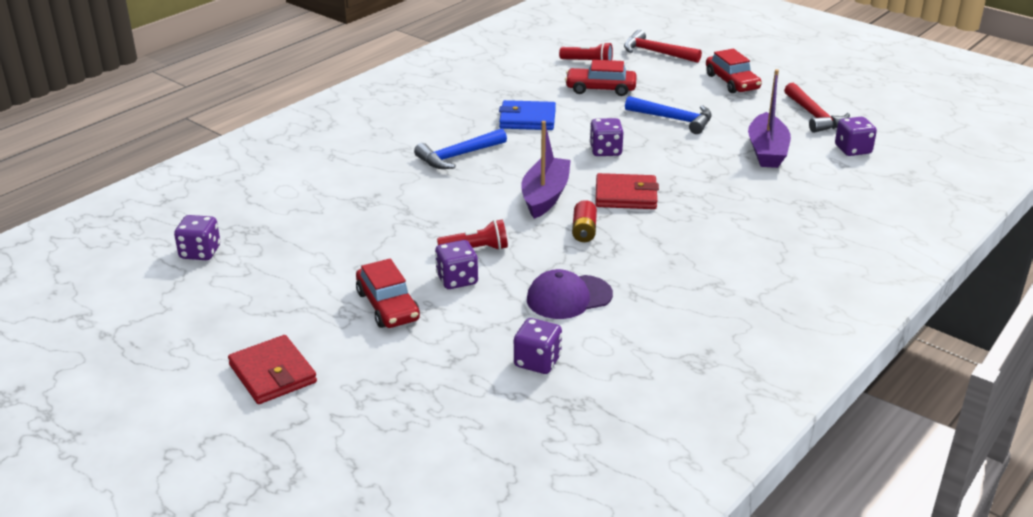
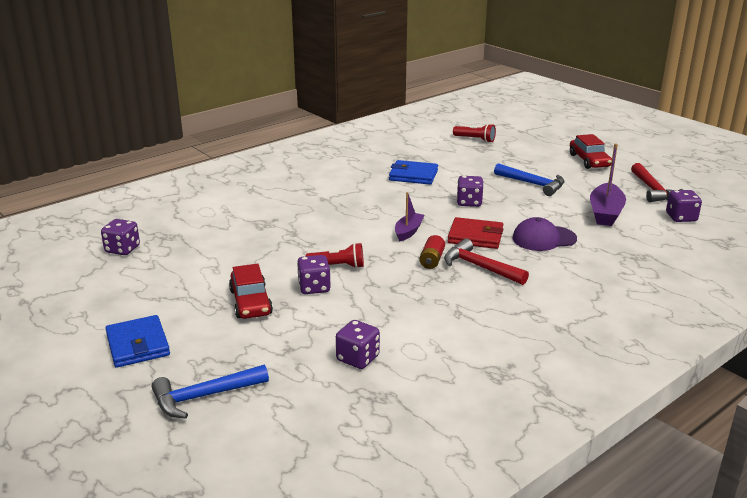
camera: 10 degrees right, 5 degrees down
red wallet [228,335,317,404] -> blue wallet [105,315,170,368]
blue hammer [414,128,507,169] -> blue hammer moved to [152,365,269,418]
purple boat [521,121,571,219] -> purple boat [395,192,425,242], size x0.62
purple cap [527,269,613,319] -> purple cap moved to [513,217,577,251]
red car [565,60,637,96] -> none
red hammer [624,30,702,63] -> red hammer moved to [444,239,529,285]

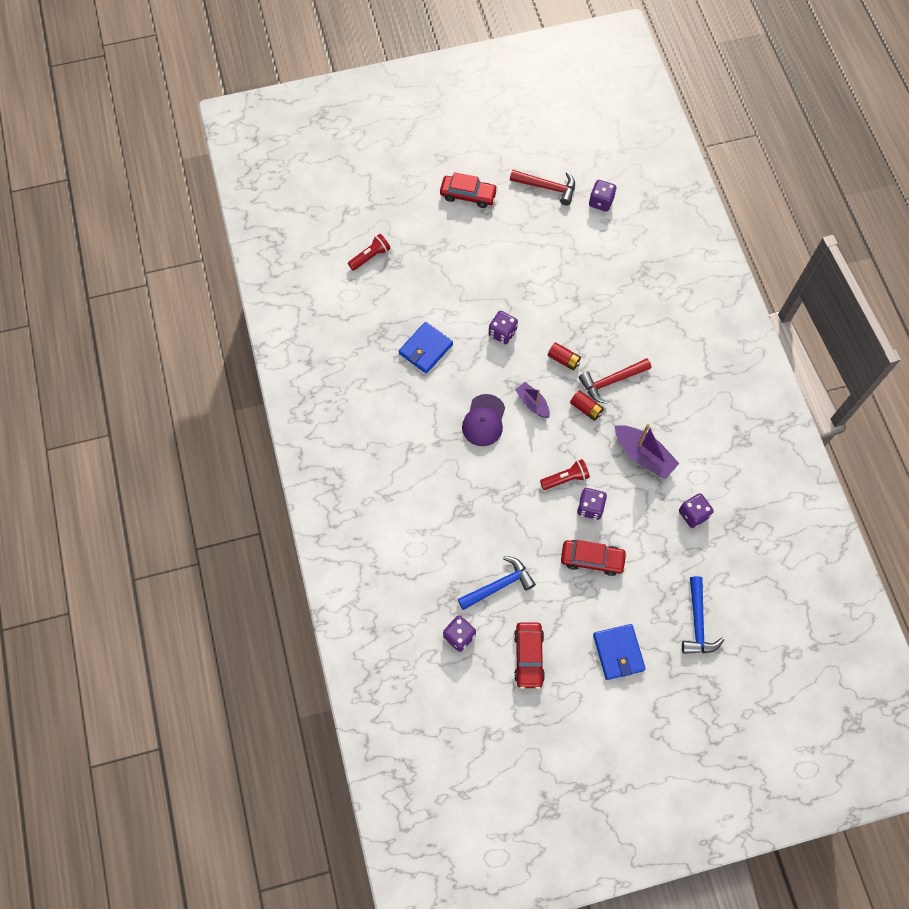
camera: 65 degrees left, 40 degrees up
blue wallet [105,315,170,368] -> blue wallet turned 75 degrees clockwise [593,624,646,680]
red flashlight [306,243,364,268] -> red flashlight turned 45 degrees clockwise [540,459,590,490]
red wallet [448,217,503,249] -> red battery [548,342,581,370]
blue hammer [494,163,564,196] -> blue hammer moved to [458,556,536,610]
purple cap [513,217,577,251] -> purple cap moved to [462,394,505,446]
purple boat [590,144,626,226] -> purple boat moved to [615,424,679,479]
none -> red car [514,622,545,689]

